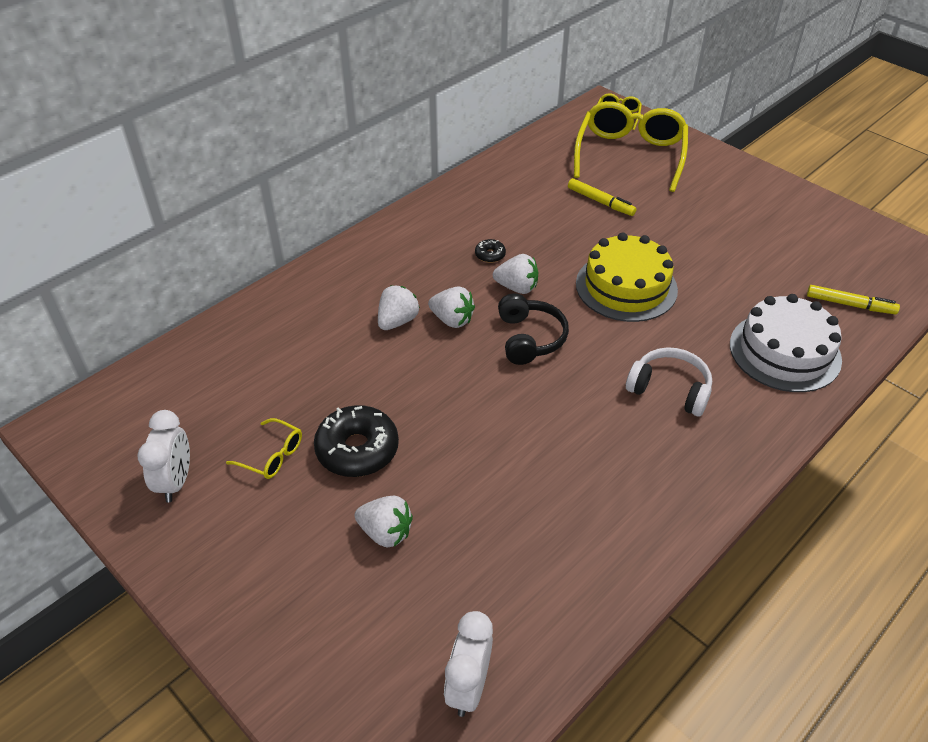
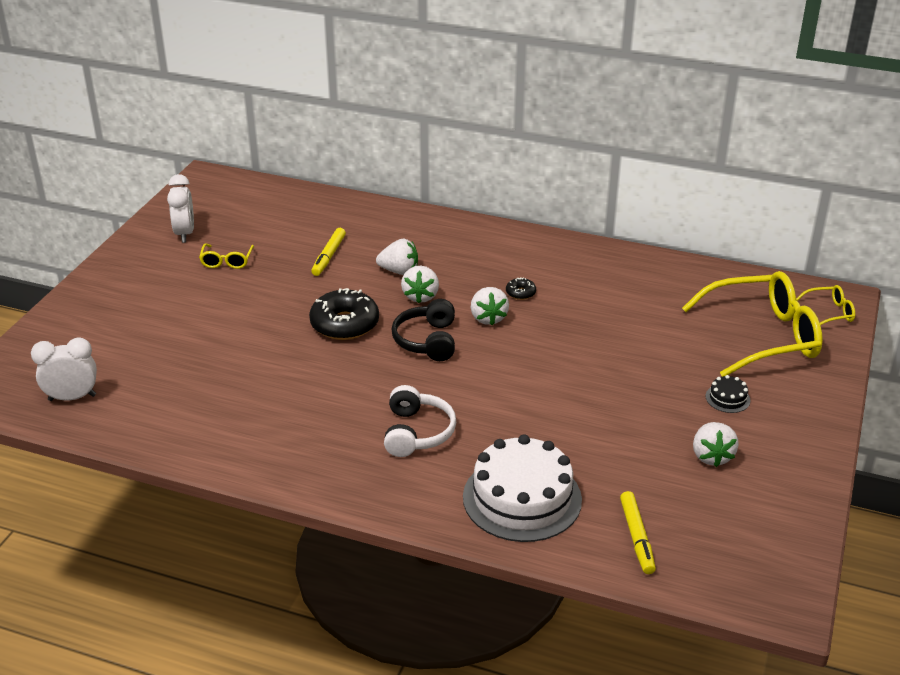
camera: 65 degrees right, 10 degrees down
white clock [137,410,190,502] -> white clock turned 75 degrees counterclockwise [167,174,194,243]
black donut [314,405,399,477] -> black donut moved to [309,288,379,340]
white strawberry [355,496,413,547] -> white strawberry moved to [693,422,739,467]
black headphones [498,293,569,365] -> black headphones turned 120 degrees clockwise [391,299,455,361]
yellow marker [568,178,637,216] -> yellow marker moved to [311,228,346,276]
yellow cake [576,232,678,322] -> none
none -> black cake [706,375,751,413]

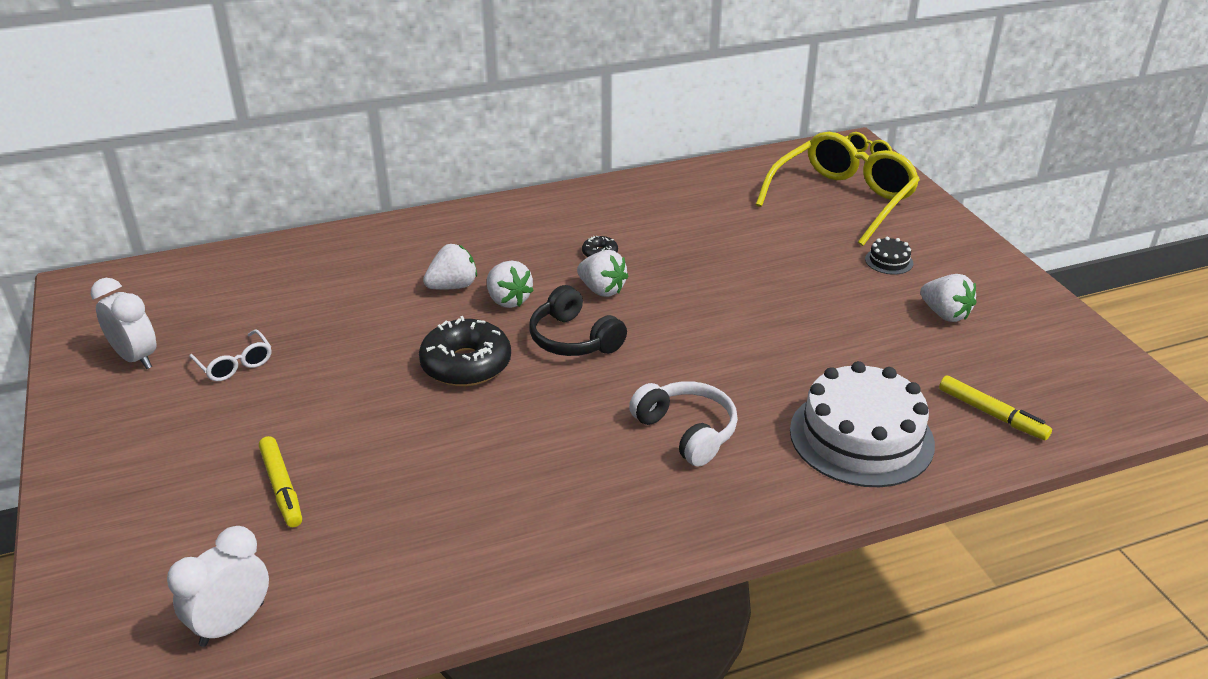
camera: 40 degrees left, 0 degrees up
yellow glasses [199,244,254,269] -> white glasses [189,329,271,381]
yellow marker [311,228,346,276] -> yellow marker moved to [259,436,302,527]

